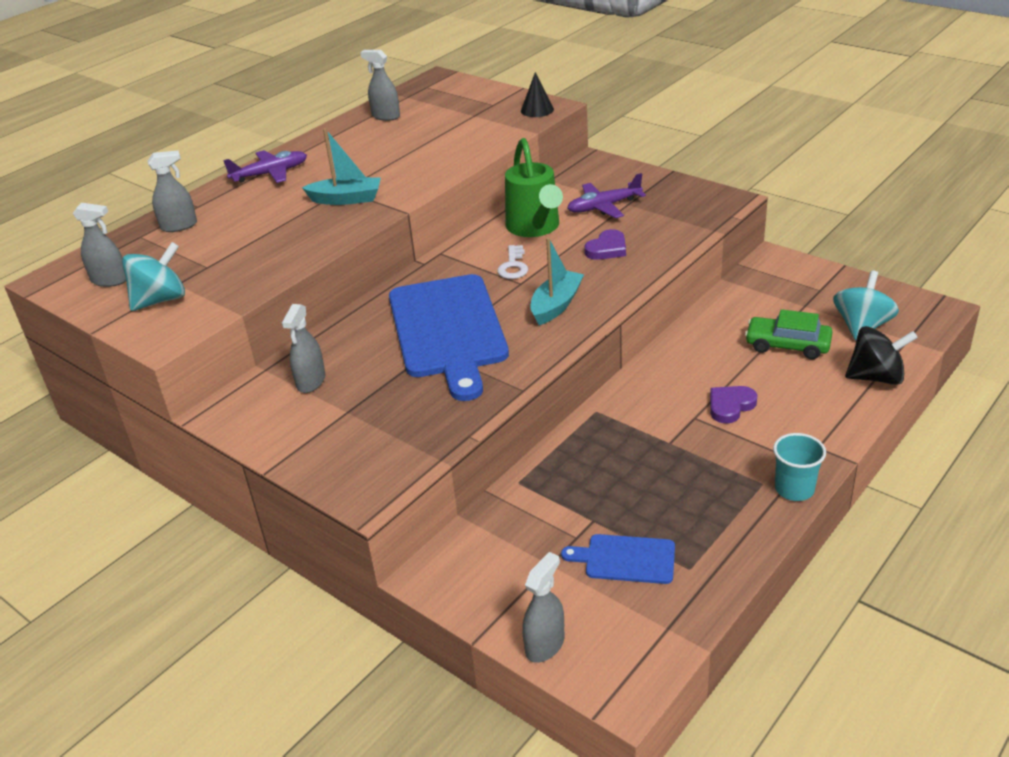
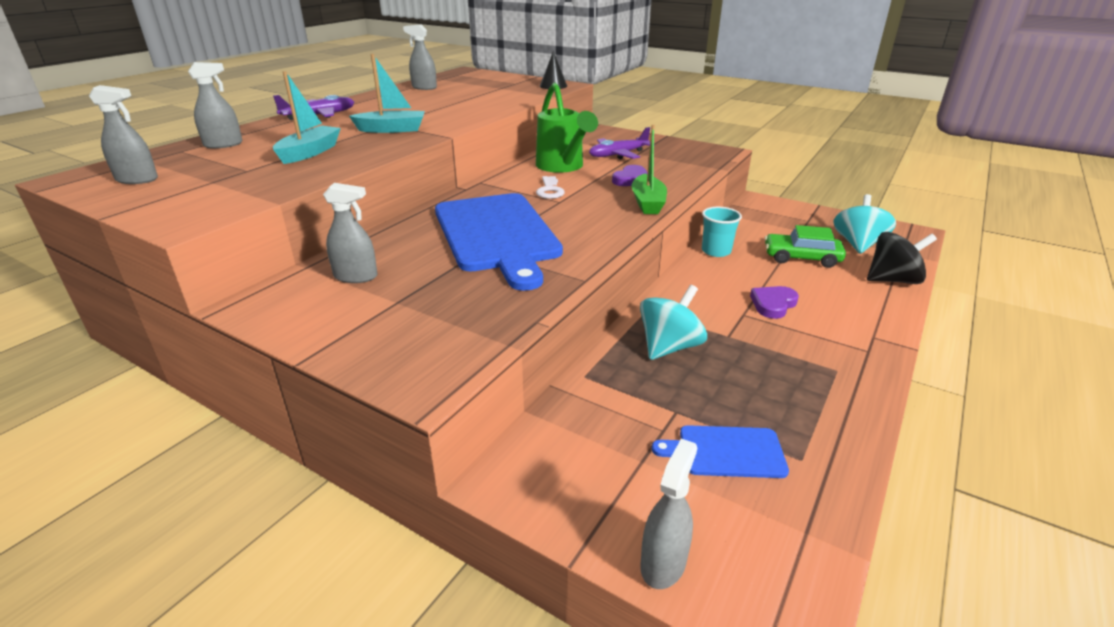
camera: 10 degrees left, 5 degrees down
turquoise spinning top [122,242,185,311] -> turquoise spinning top moved to [640,285,707,360]
grey spray bottle [282,304,325,393] -> grey spray bottle turned 90 degrees counterclockwise [323,183,377,283]
turquoise boat [530,238,584,325] -> turquoise boat moved to [273,71,341,164]
turquoise cup [773,433,826,501] -> turquoise cup moved to [702,207,742,257]
none -> green boat [631,125,667,214]

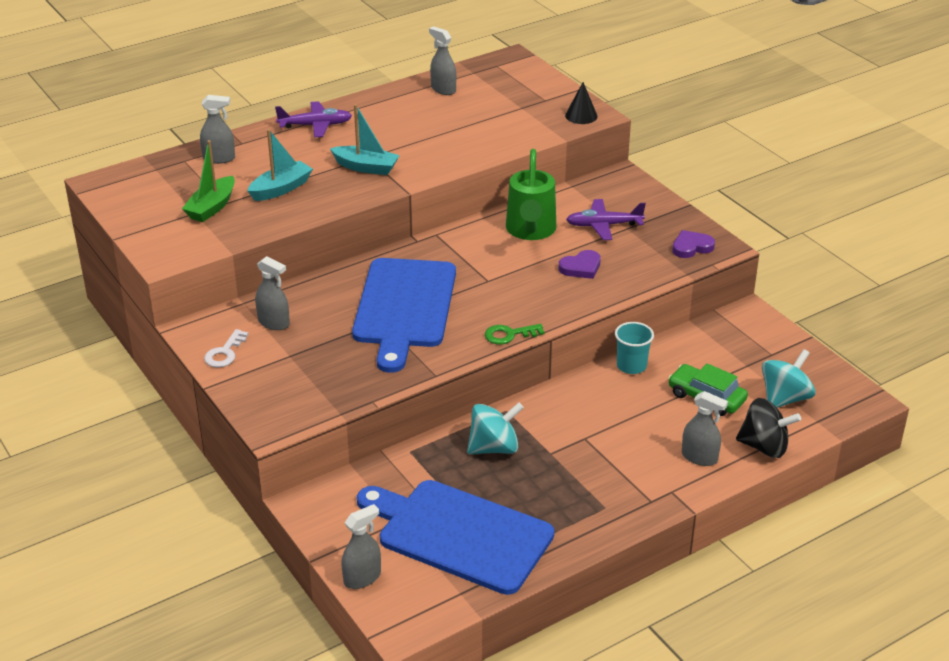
camera: 25 degrees right, 5 degrees up
grey spray bottle [89,85,158,184] -> grey spray bottle moved to [682,391,728,466]
white key [536,176,565,199] -> white key moved to [204,329,249,368]
green boat [631,125,667,214] -> green boat moved to [182,140,235,222]
blue cutting board [652,425,789,478] -> blue cutting board [357,480,554,595], size x2.15
purple heart [750,286,799,319] -> purple heart moved to [672,230,715,258]
none -> green key [485,324,544,345]

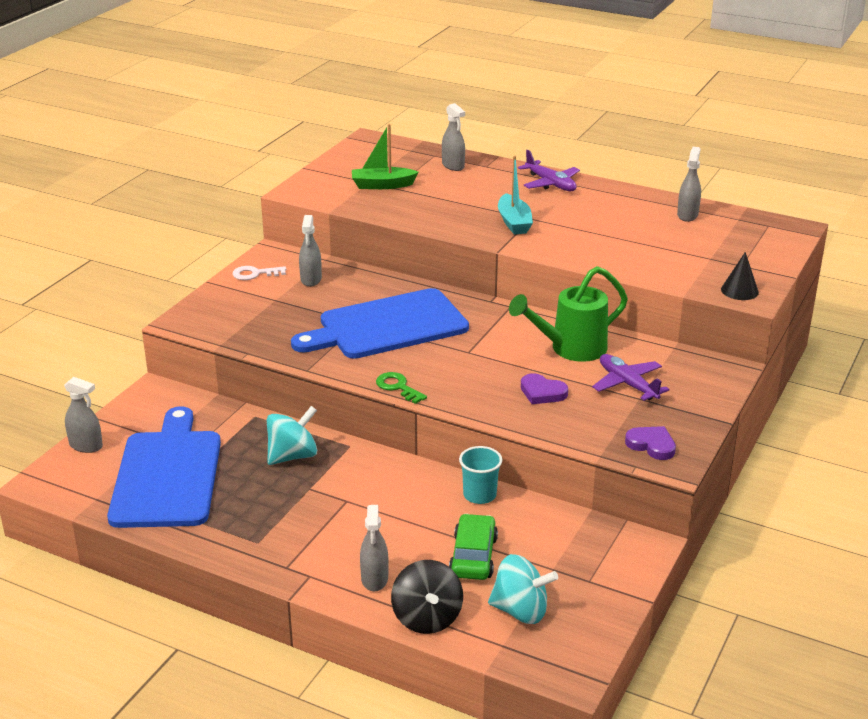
camera: 60 degrees right, 5 degrees down
turquoise boat [247,129,313,201] -> none
turquoise spinning top [467,402,524,454] -> turquoise spinning top turned 75 degrees counterclockwise [267,406,317,465]

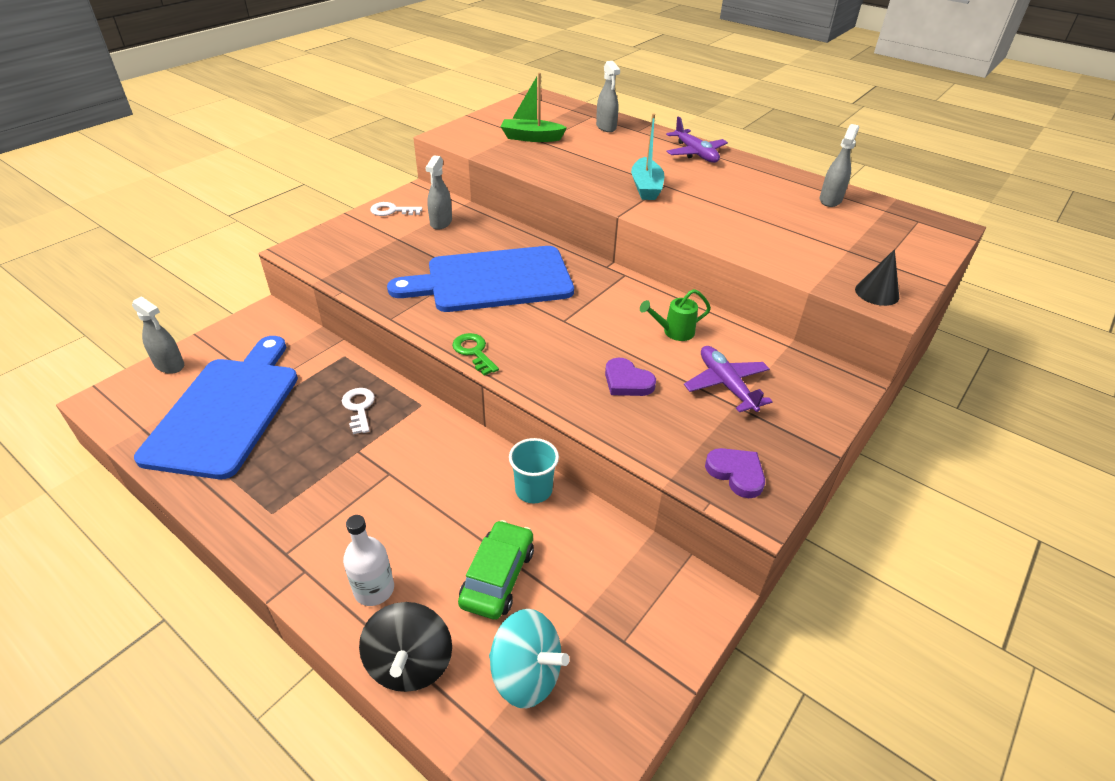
camera: 10 degrees right, 10 degrees up
turquoise spinning top [267,406,317,465] -> white key [342,388,375,434]
grey spray bottle [360,505,389,592] -> white bottle [343,515,394,606]
green watering can [509,266,628,362] -> green watering can [640,289,711,341], size x0.52

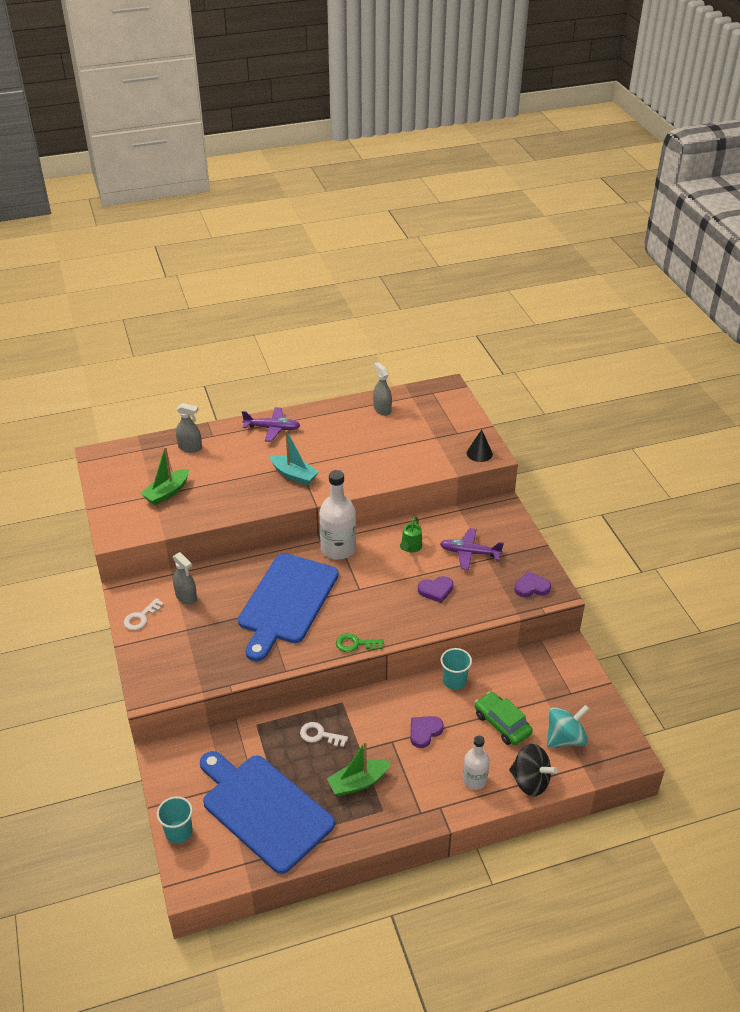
camera: 55 degrees left, 0 degrees up
grey spray bottle [132,296,184,374] -> turquoise cup [157,796,193,843]
none -> white bottle [319,470,356,560]
none -> green boat [327,741,391,796]
none -> purple heart [410,716,444,748]

